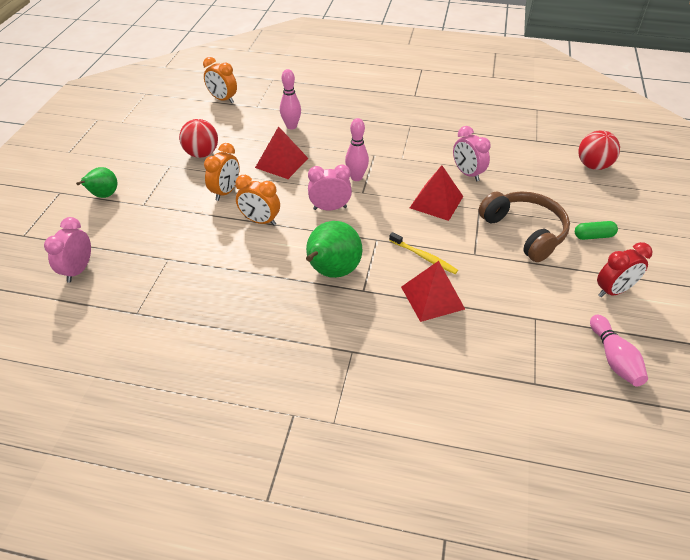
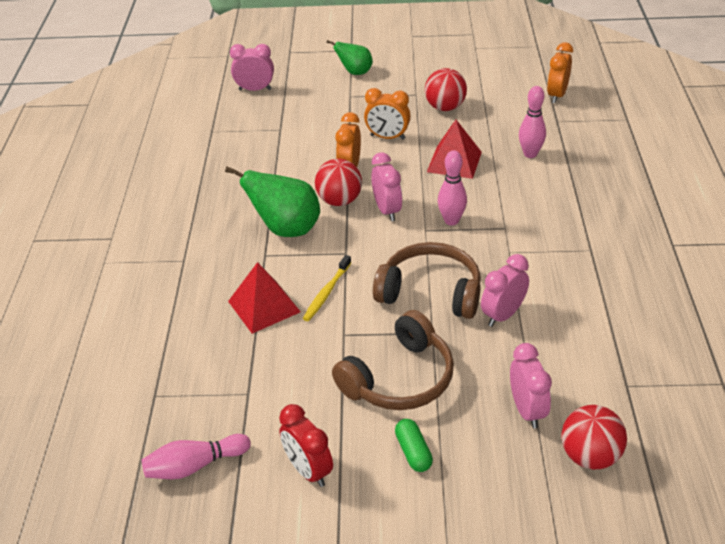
camera: 80 degrees right, 5 degrees down
red pyramid [410,165,463,221] -> brown headphones [373,242,481,319]
none -> red ball [315,159,362,206]
none -> pink clock [510,343,552,428]

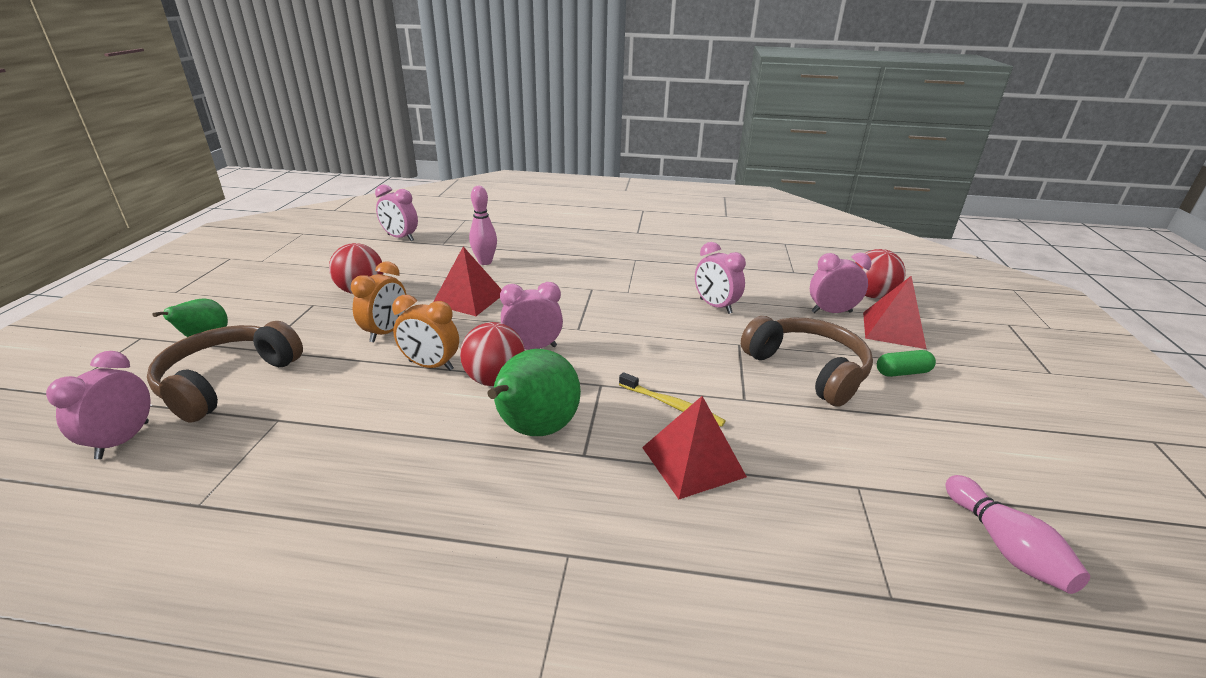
camera: 85 degrees left, 10 degrees down
red clock [279,404,333,487] -> none
brown headphones [373,242,481,319] -> brown headphones moved to [147,321,303,423]
pink bowling pin [438,150,467,226] -> none
orange clock [547,42,573,103] -> pink clock [375,184,418,241]
none -> red pyramid [863,276,927,349]

